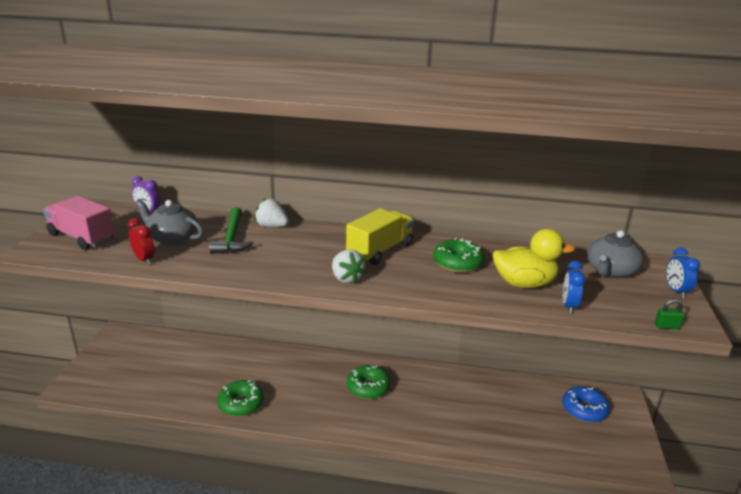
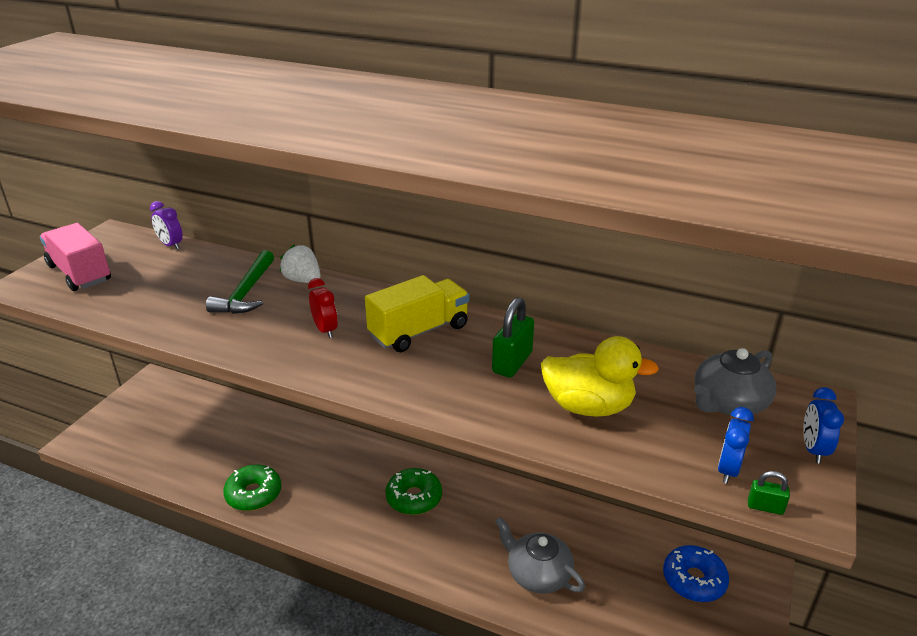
camera: 15 degrees right, 5 degrees up
red clock [128,218,155,265] -> red clock moved to [308,278,338,338]
grey teapot [135,199,203,245] -> grey teapot moved to [495,517,585,594]
white strawberry [332,249,366,284] -> none
green donut [433,238,484,273] -> green padlock [492,297,534,378]
blue clock [563,261,585,314] -> blue clock moved to [718,407,754,484]

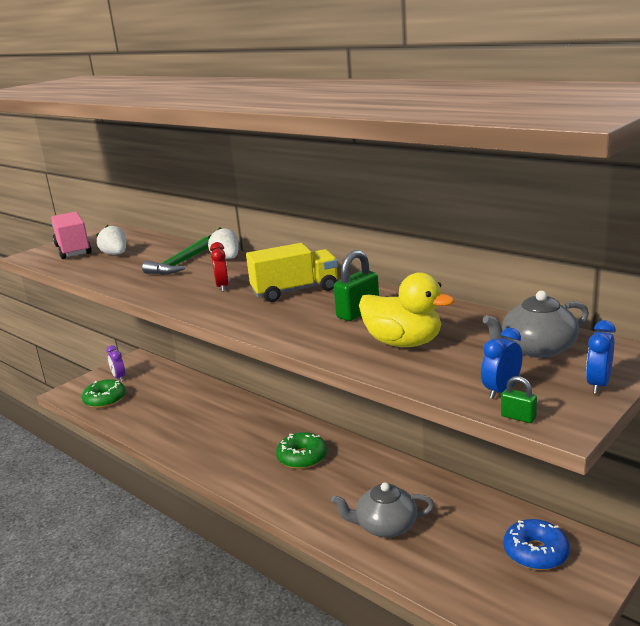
camera: 20 degrees right, 10 degrees down
purple clock [150,201,183,250] -> purple clock moved to [106,345,125,381]
green donut [223,465,281,511] -> green donut moved to [82,379,126,408]
grey teapot [495,517,585,594] -> grey teapot turned 60 degrees counterclockwise [331,482,434,537]
none -> white strawberry [96,225,126,255]

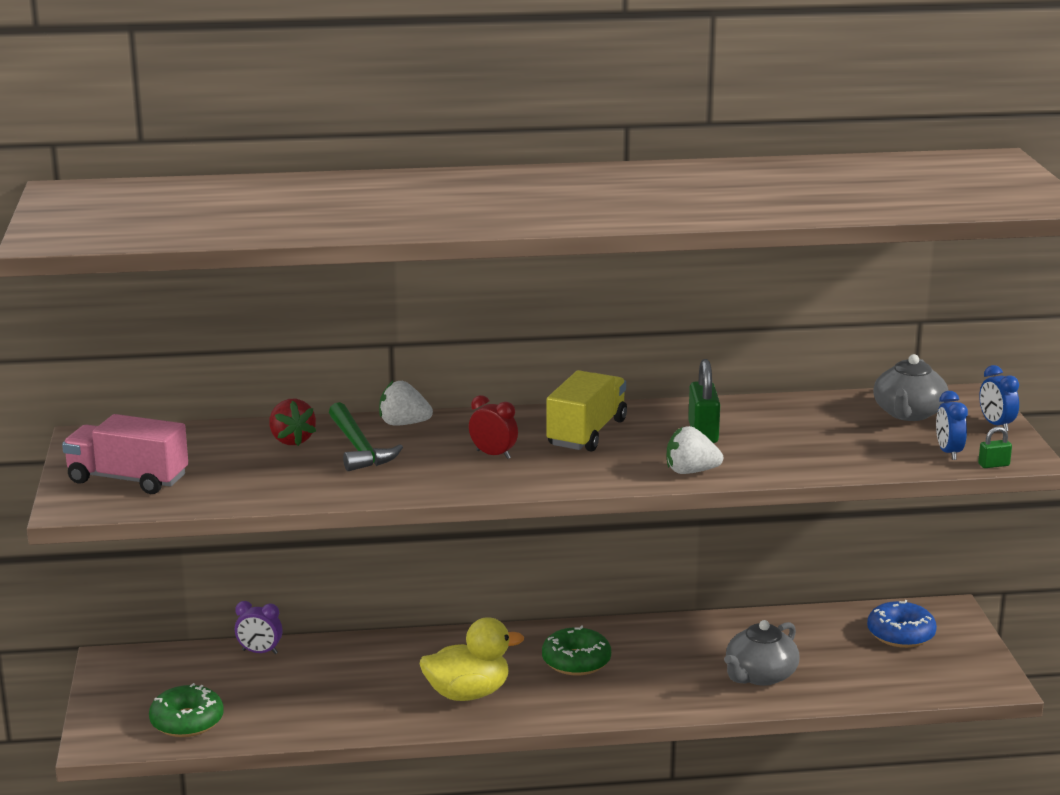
camera: 50 degrees left, 0 degrees up
white strawberry [96,225,126,255] -> white strawberry moved to [667,426,723,474]
purple clock [106,345,125,381] -> purple clock moved to [235,601,283,654]
yellow duck [359,272,455,347] -> yellow duck moved to [420,617,524,701]
none -> red strawberry [269,399,316,446]

